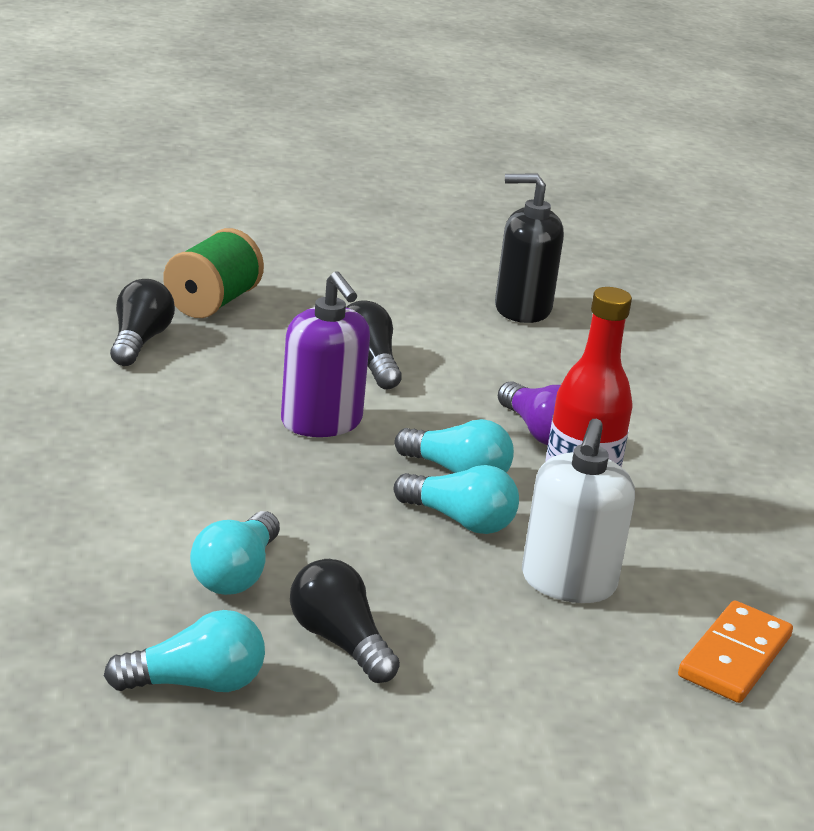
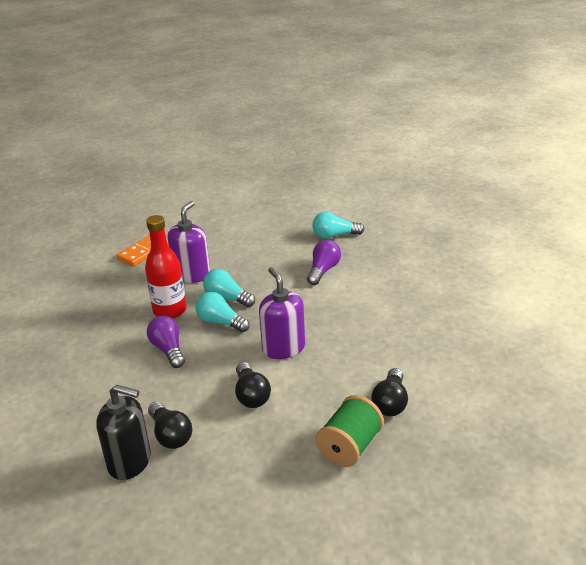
camera: 170 degrees left, 5 degrees up
turquoise light bulb [190,511,280,595] -> purple light bulb [307,240,341,285]
black light bulb [290,559,400,683] -> black light bulb moved to [148,402,192,449]
white soap dispenser [522,419,635,603] -> purple soap dispenser [167,201,210,283]

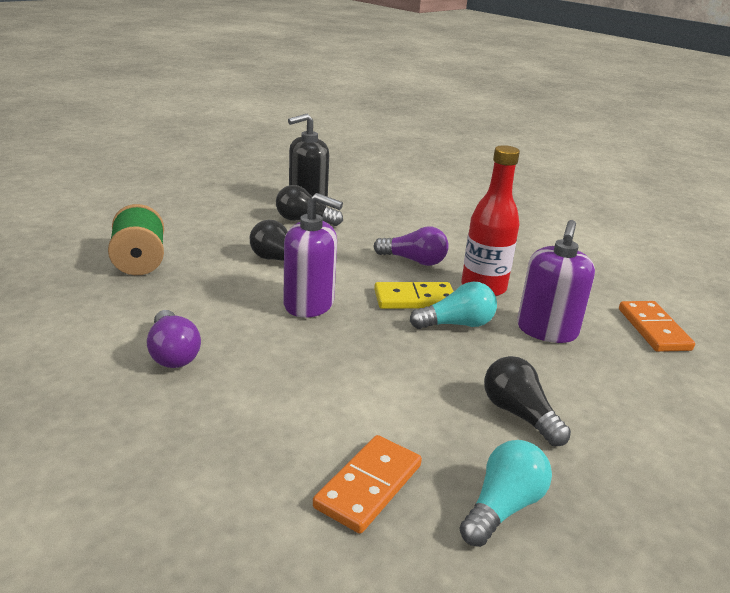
camera: 130 degrees right, 5 degrees down
purple soap dispenser [167,201,210,283] -> purple soap dispenser turned 45 degrees clockwise [517,220,595,343]
turquoise light bulb [196,292,250,333] -> yellow domino [374,282,454,309]
purple light bulb [307,240,341,285] -> purple light bulb moved to [147,310,201,368]
black light bulb [371,368,408,416] -> black light bulb moved to [484,356,571,446]
none -> orange domino [313,435,422,534]

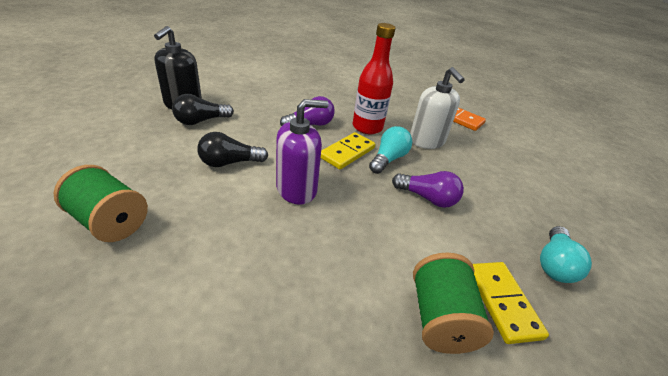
camera: 45 degrees left, 10 degrees up
purple light bulb [147,310,201,368] -> purple light bulb moved to [392,171,464,208]
orange domino [313,435,422,534] -> yellow domino [473,262,549,344]
turquoise light bulb [459,440,552,547] -> turquoise light bulb turned 150 degrees counterclockwise [540,226,592,283]
black light bulb [484,356,571,446] -> none
purple soap dispenser [517,220,595,343] -> white soap dispenser [410,67,465,149]
none -> green spool [413,252,494,354]

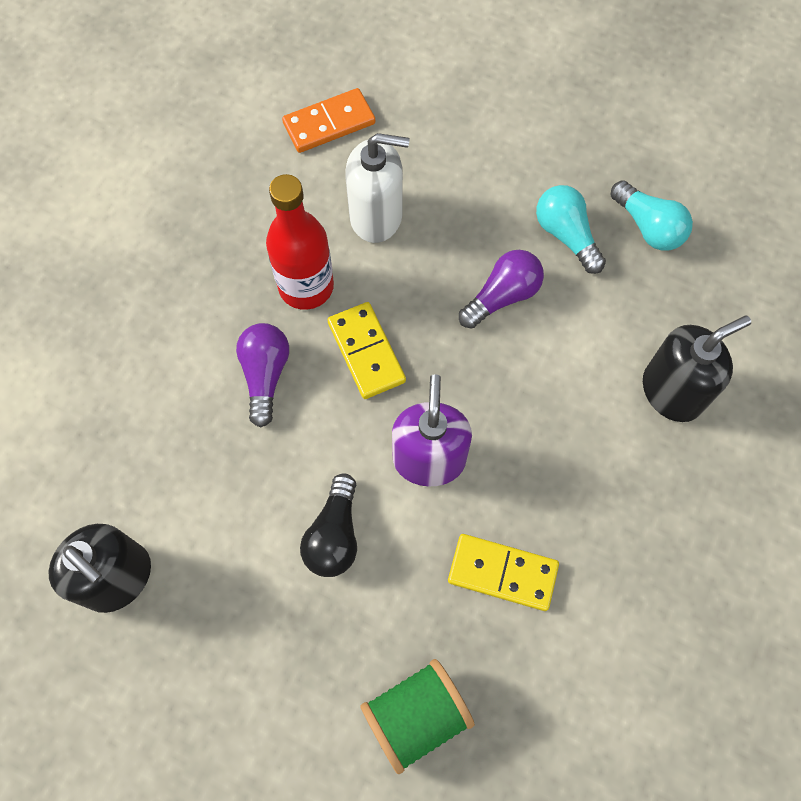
camera: 60 degrees left, 30 degrees up
black light bulb [172,94,234,125] -> none
turquoise light bulb [369,126,412,174] -> turquoise light bulb moved to [536,185,606,274]
green spool [413,252,494,354] -> black soap dispenser [643,316,751,422]
yellow domino [473,262,549,344] -> yellow domino moved to [448,534,559,611]

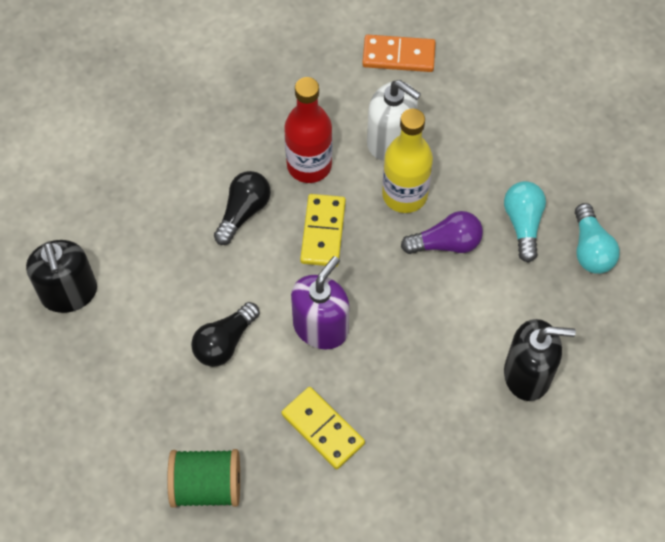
camera: 30 degrees right, 5 degrees down
purple light bulb [236,323,289,428] -> black light bulb [214,171,271,245]
none -> yellow bottle [382,108,433,213]

